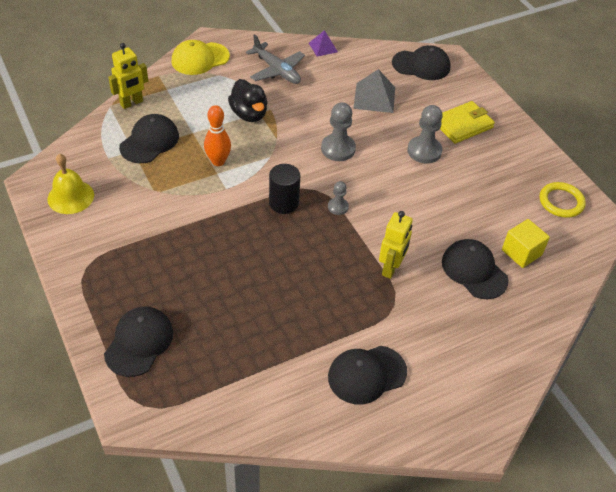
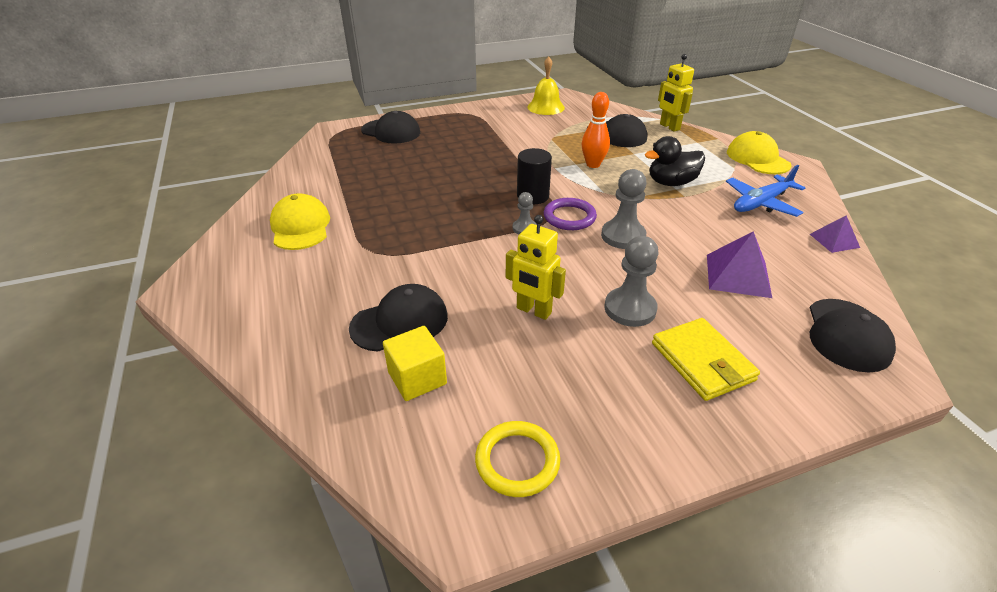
camera: 100 degrees right, 10 degrees down
grey plane [246,34,305,84] -> blue plane [726,165,805,217]
black cap [328,346,407,405] -> yellow cap [270,193,330,250]
grey pyramid [353,69,395,113] -> purple pyramid [707,231,772,298]
yellow robot [379,211,413,279] -> yellow robot moved to [506,215,566,320]
none -> purple ring [544,198,597,230]

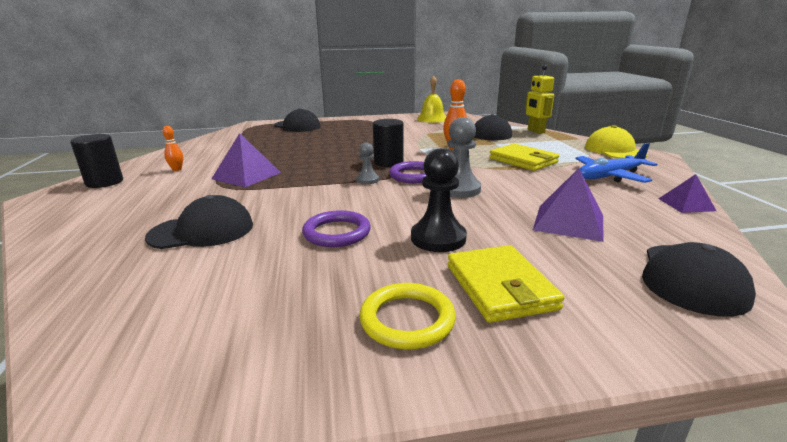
camera: 10 degrees right, 15 degrees down
yellow cap [270,193,330,250] -> orange bowling pin [162,126,183,171]
yellow cube [383,326,447,401] -> none
yellow ring [475,421,560,497] -> yellow ring moved to [360,283,456,350]
yellow robot [506,215,566,320] -> purple ring [302,210,371,247]
grey pawn [605,236,659,327] -> black pawn [411,148,467,252]
black duck [645,136,705,186] -> yellow wallet [489,143,559,171]
none -> black cylinder [70,134,123,188]
none -> purple pyramid [211,133,281,187]

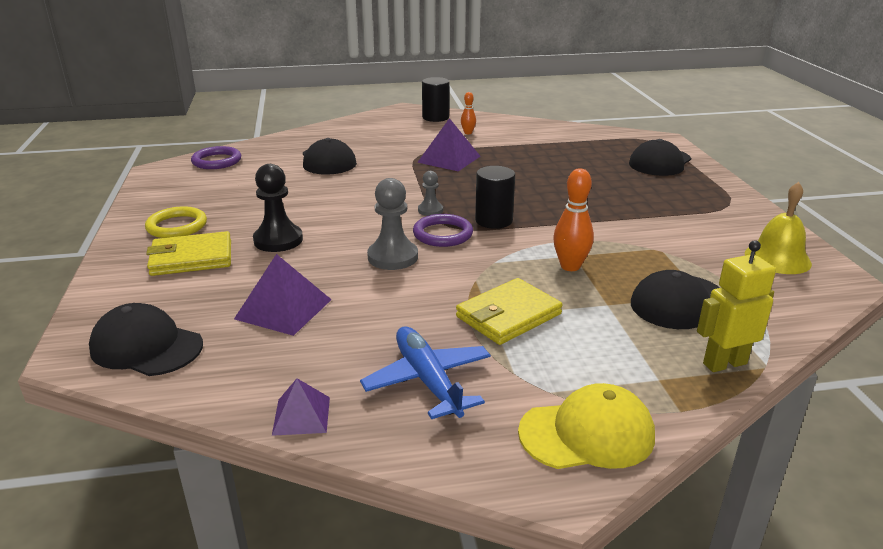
camera: 90 degrees right, 5 degrees up
purple ring [302,210,371,247] -> purple ring moved to [191,146,241,169]

